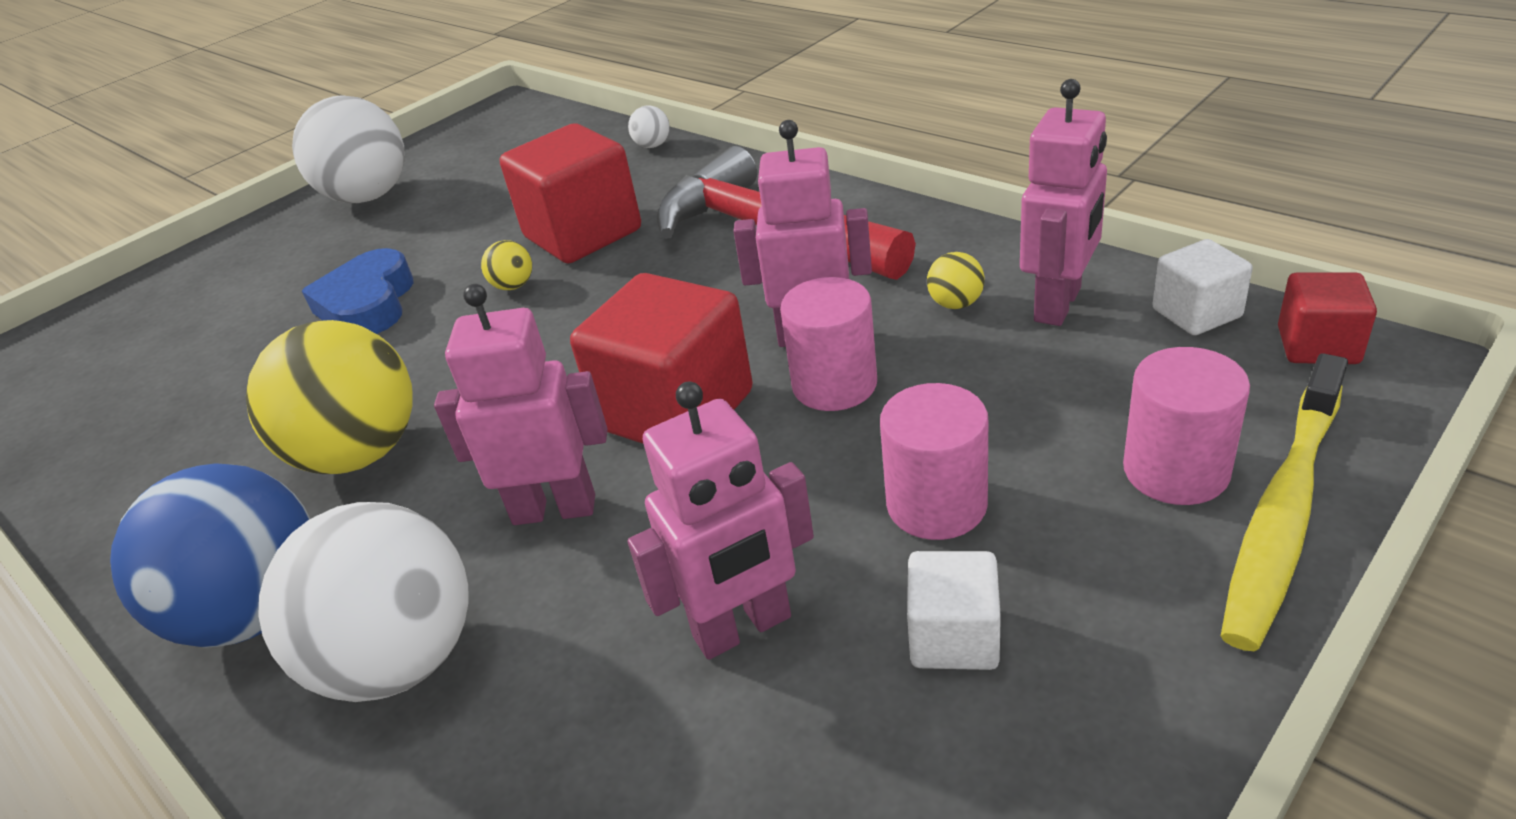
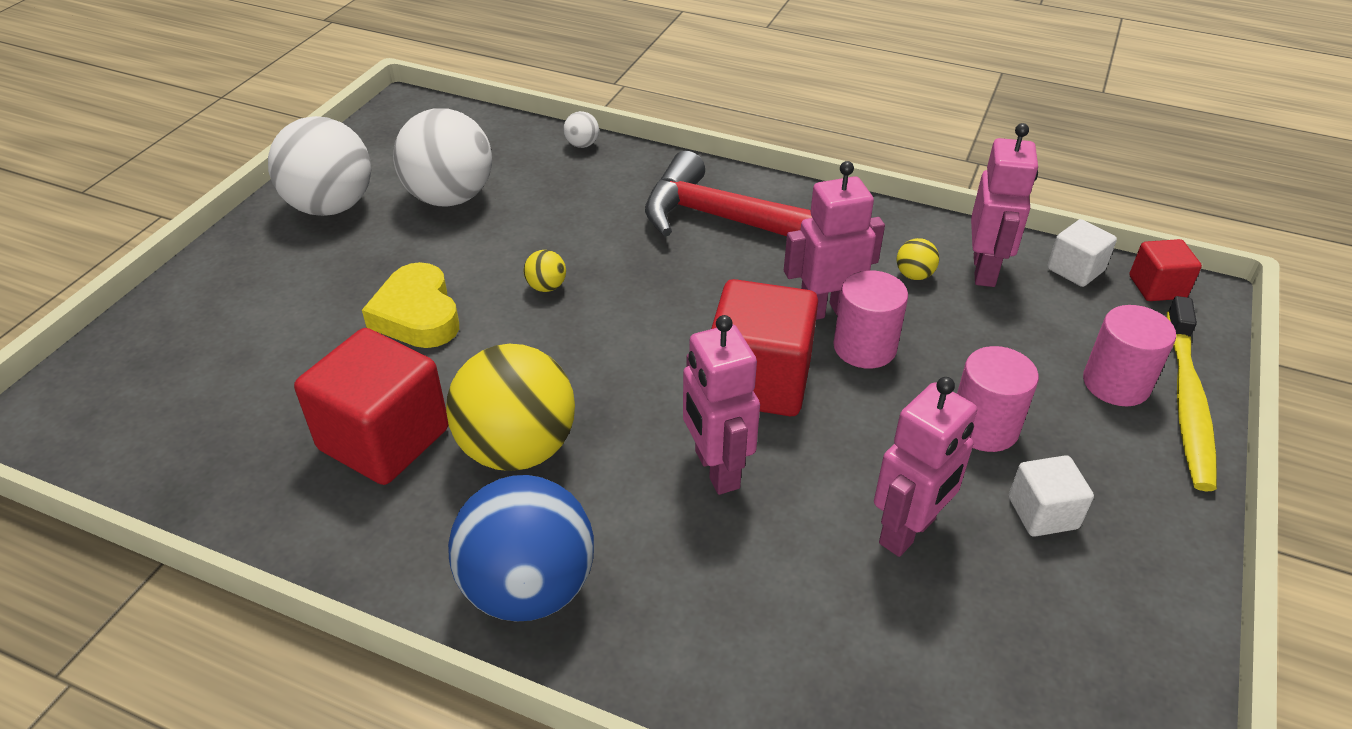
camera: 25 degrees left, 5 degrees up
white ball [258,502,468,702] -> white ball moved to [393,109,492,207]
blue heart [302,248,414,334] -> yellow heart [362,262,459,348]
pink robot [434,284,608,525] -> pink robot turned 90 degrees counterclockwise [683,315,760,495]
red cube [500,123,641,264] -> red cube moved to [294,328,448,485]

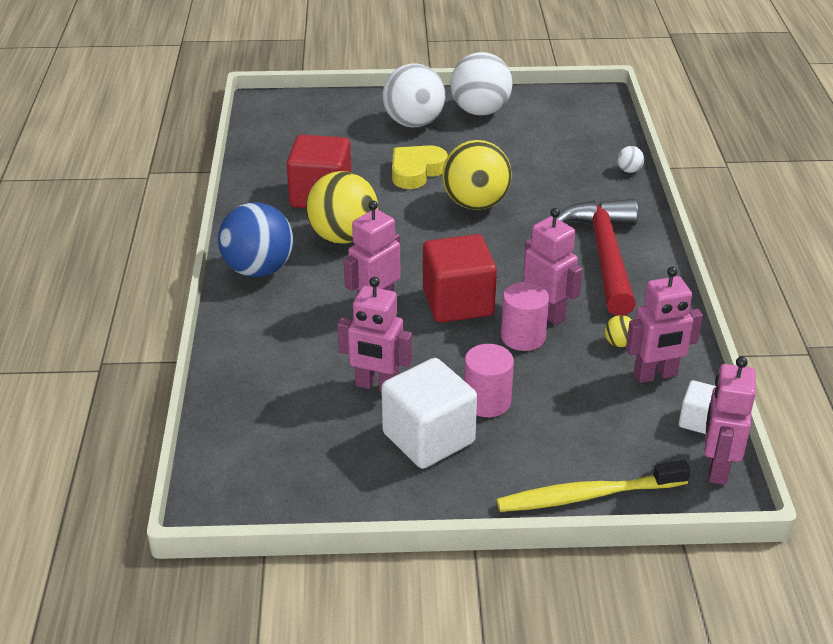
camera: 65 degrees right, 5 degrees down
white ball [393,109,492,207] -> white ball moved to [383,63,445,127]
yellow ball [524,250,566,292] -> yellow ball [442,140,512,210], size x2.48
white cube [1009,455,1094,537] -> white cube [381,358,477,469], size x1.89
pink cylinder [1083,305,1176,406] -> none
red cube [1129,239,1202,301] -> pink robot [705,357,756,485]

